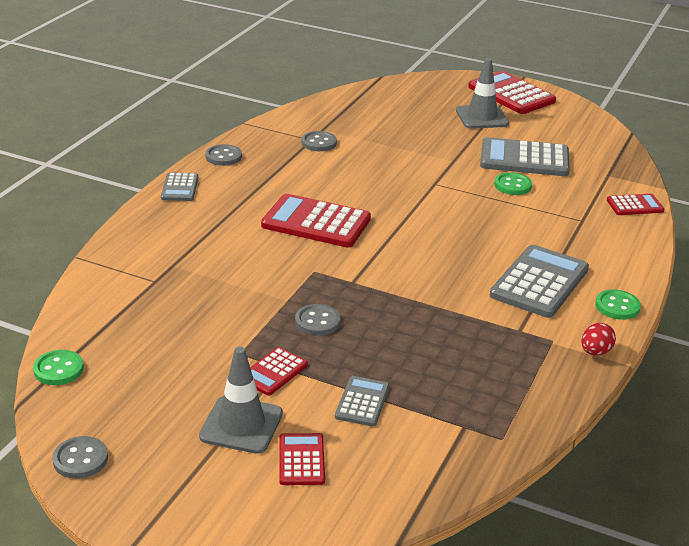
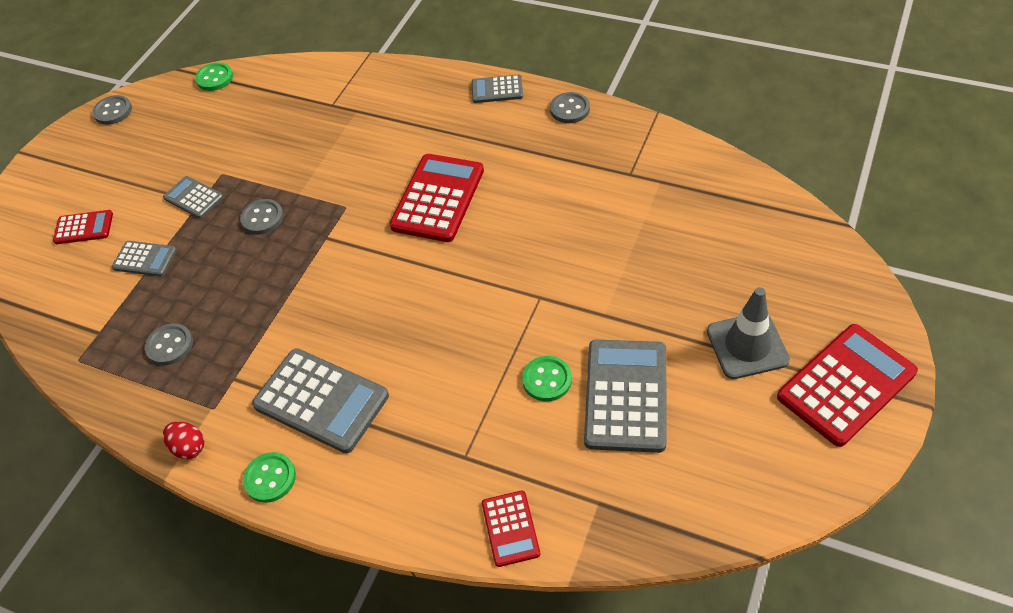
camera: 95 degrees right, 20 degrees up
grey traffic cone [199,347,283,454] -> none
red calculator [250,347,308,396] -> grey calculator [163,176,223,219]
grey button [301,131,337,151] -> grey button moved to [145,323,193,365]

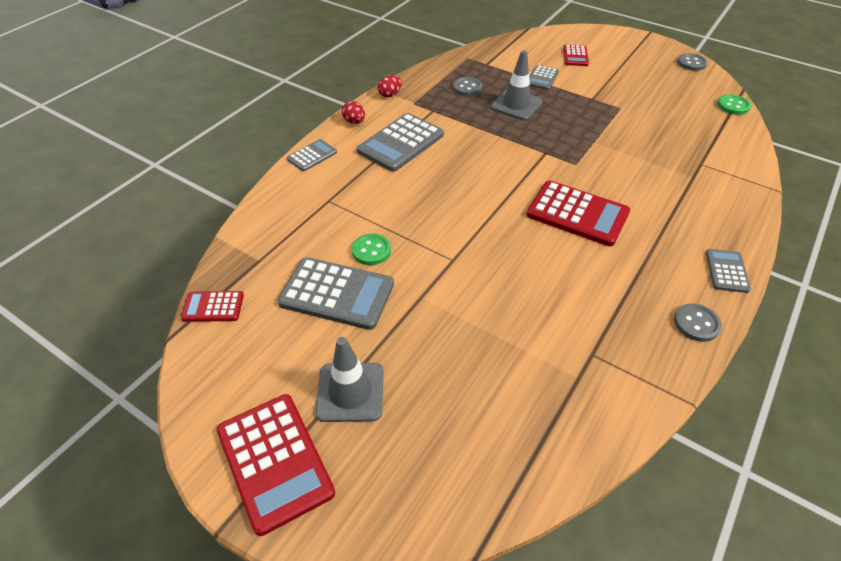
camera: 95 degrees right, 5 degrees down
grey calculator [163,176,223,219] -> grey calculator moved to [287,139,337,171]
grey button [240,199,284,235] -> none
green button [243,452,296,503] -> red egg [342,101,365,124]
red calculator [482,491,540,567] -> red calculator moved to [181,291,244,322]
none -> grey traffic cone [491,50,542,120]

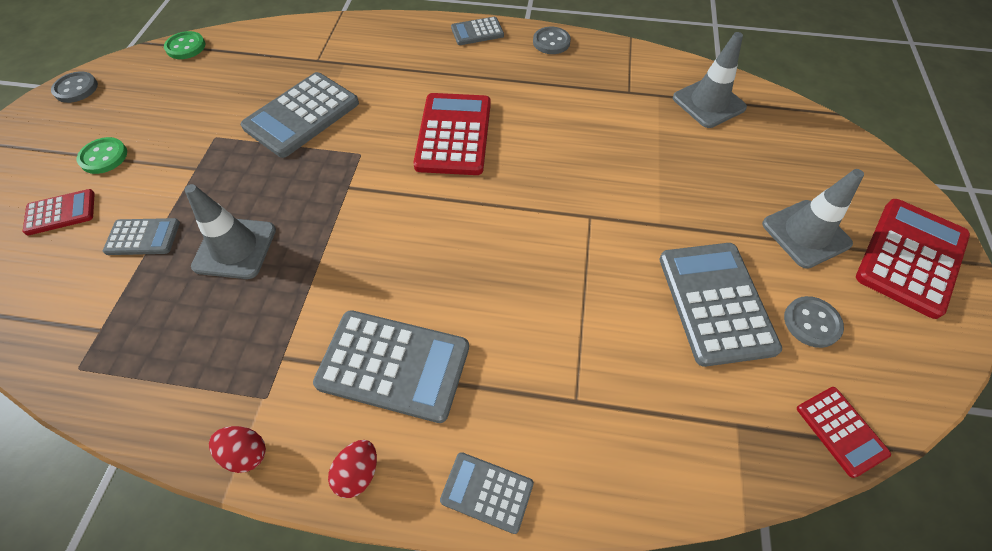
camera: 115 degrees left, 10 degrees up
green button [352,233,391,265] -> green button moved to [77,137,127,174]
grey button [453,77,482,96] -> grey button moved to [784,296,844,348]
none -> grey calculator [241,72,359,158]
none -> grey traffic cone [673,32,747,128]

